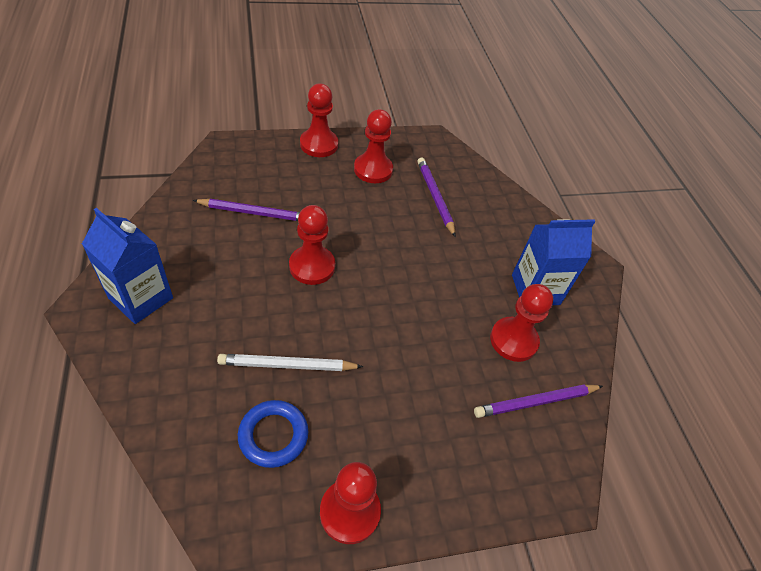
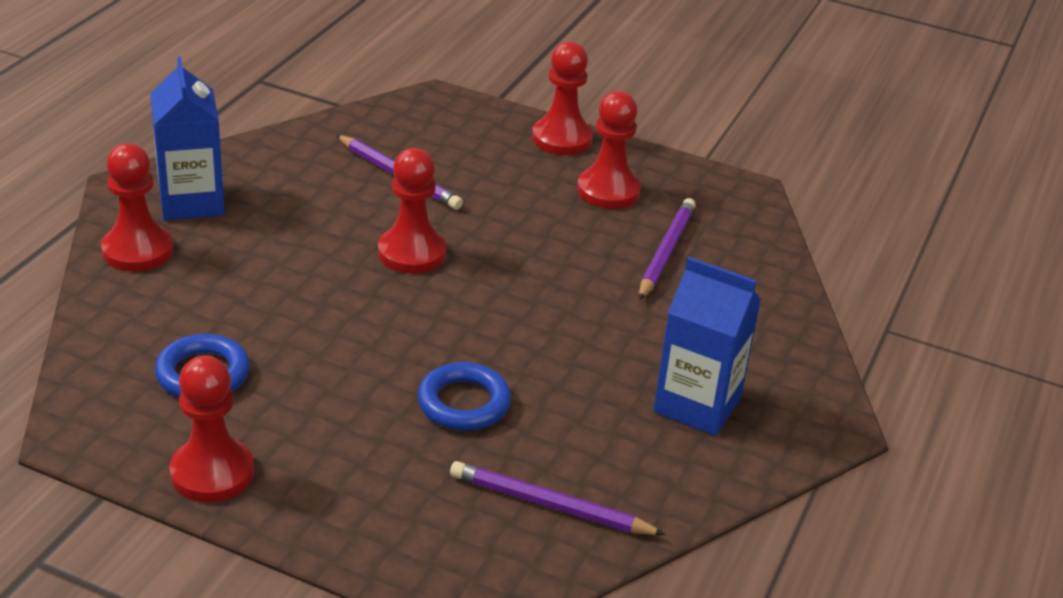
camera: 40 degrees right, 15 degrees down
white pencil [217,354,363,371] -> none
red pawn [490,284,553,362] -> red pawn moved to [101,144,173,272]
none -> blue ring [417,362,511,431]

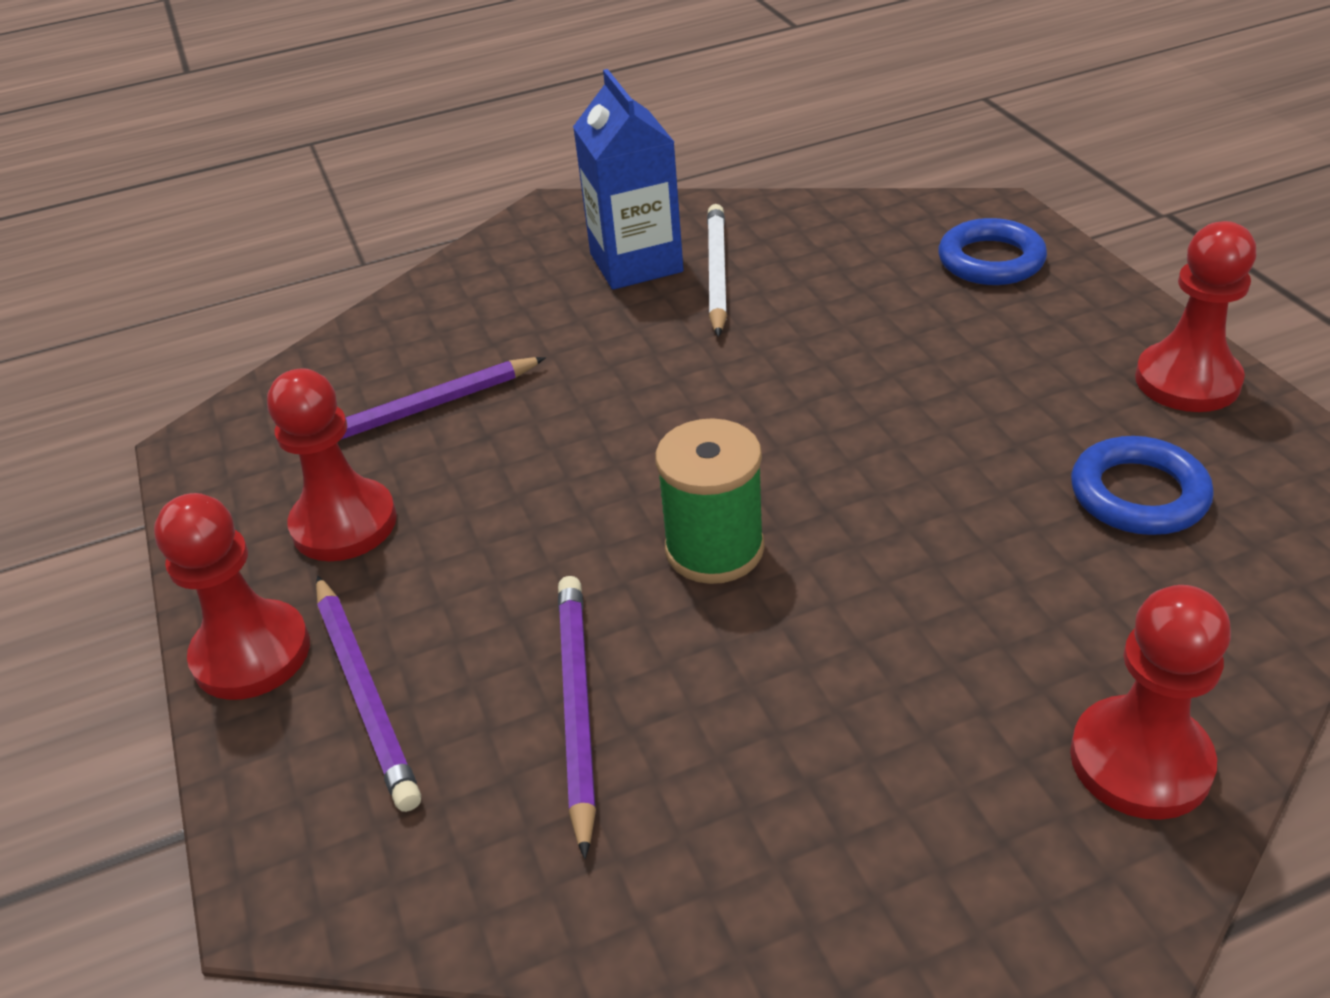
camera: 130 degrees left, 5 degrees up
blue carton [150,57,225,220] -> none
red pawn [378,148,446,274] -> green spool [655,418,764,584]
blue ring [417,362,511,431] -> blue ring moved to [938,218,1047,285]
purple pencil [450,461,666,535] -> purple pencil moved to [316,576,421,812]
none -> white pencil [707,204,727,337]

